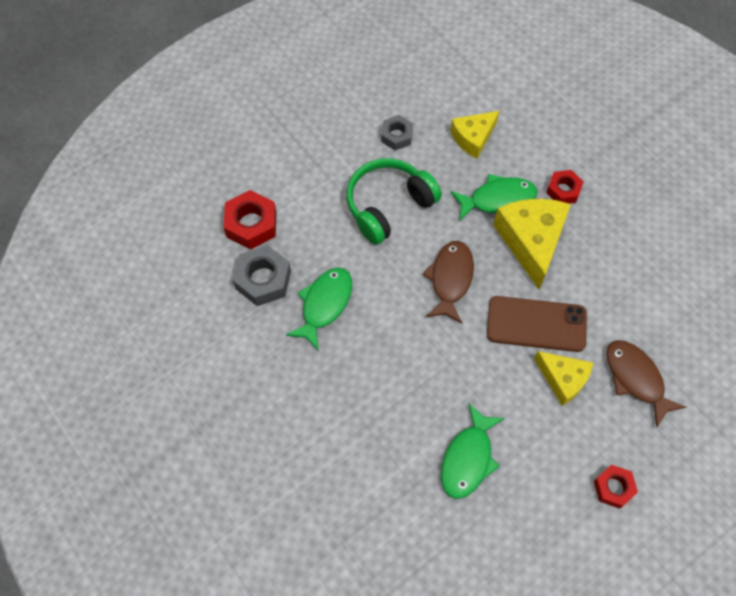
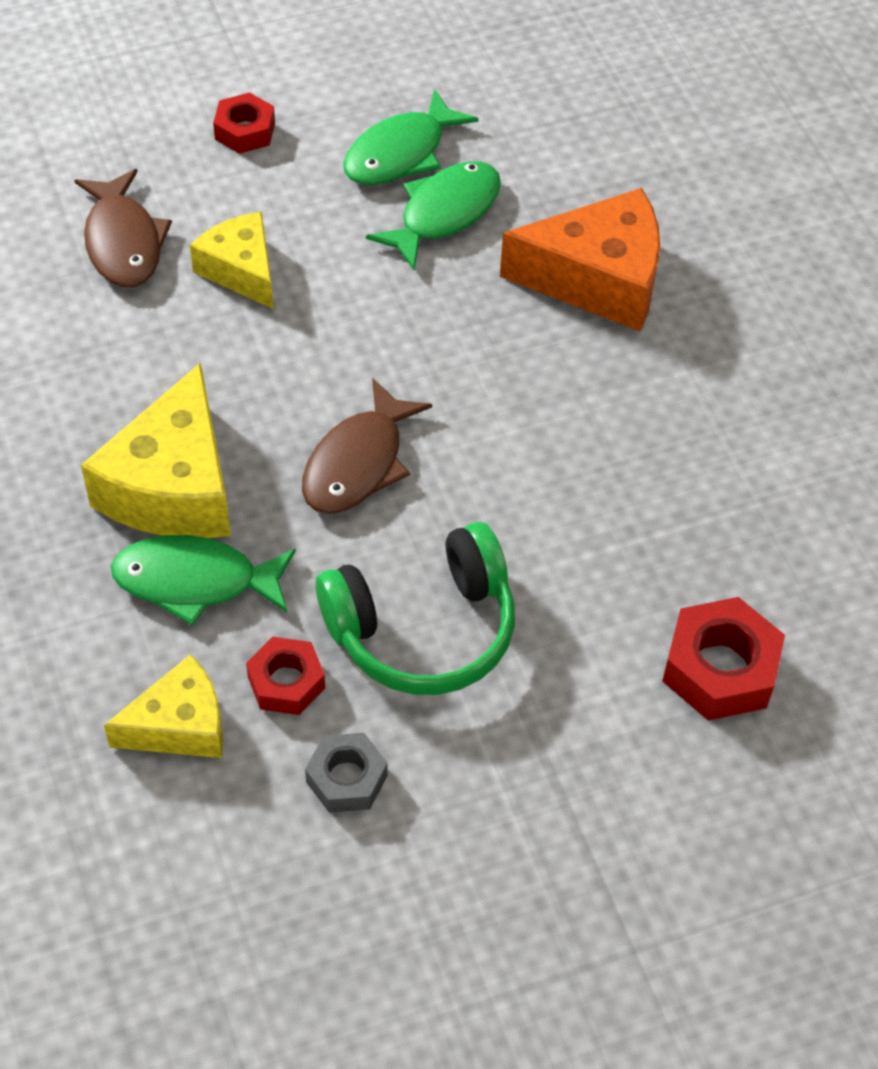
camera: 165 degrees left, 10 degrees down
grey nut [233,245,291,306] -> none
green fish [286,268,352,351] -> green fish moved to [343,89,479,185]
brown phone [487,296,587,352] -> none
red nut [546,170,583,204] -> red nut moved to [246,637,325,715]
none -> orange cheese [500,188,660,331]

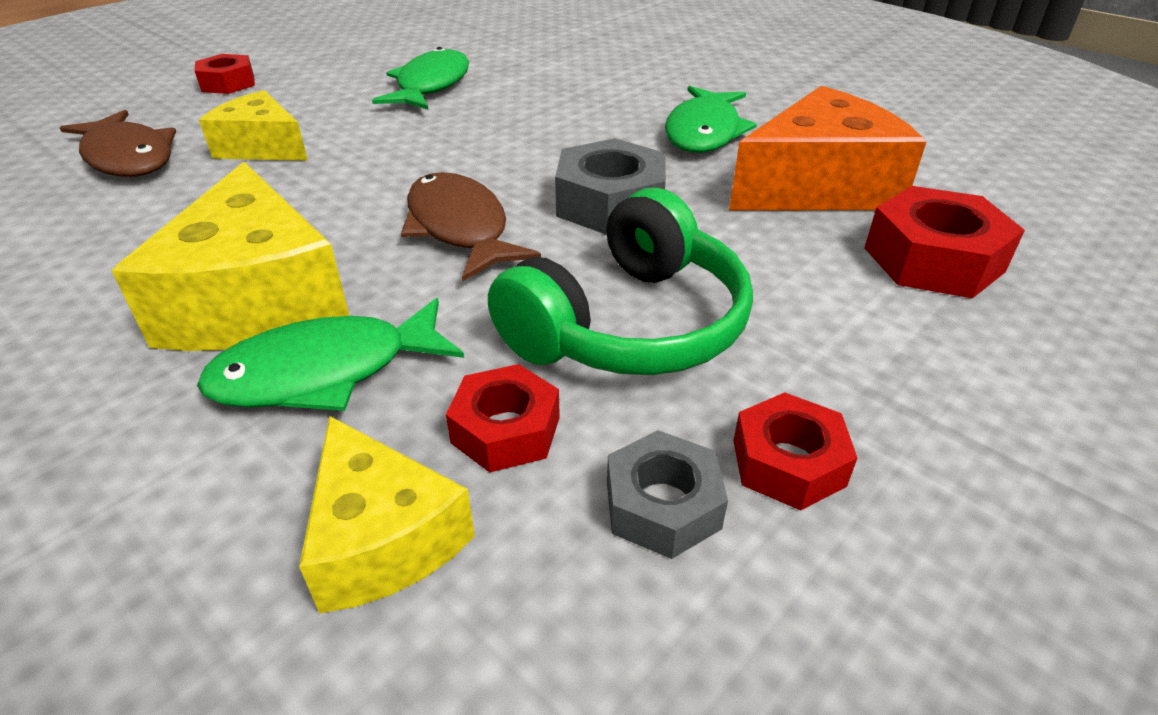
camera: 25 degrees left, 15 degrees down
yellow cheese [104,654,224,758] -> yellow cheese turned 105 degrees clockwise [299,416,475,613]
brown fish [302,378,432,514] -> brown fish turned 150 degrees clockwise [401,172,541,281]
green fish [343,89,479,185] -> green fish moved to [665,86,757,152]
orange cheese [500,188,660,331] -> orange cheese moved to [729,86,926,210]
none -> grey nut [555,138,666,235]
none -> red nut [733,392,857,510]

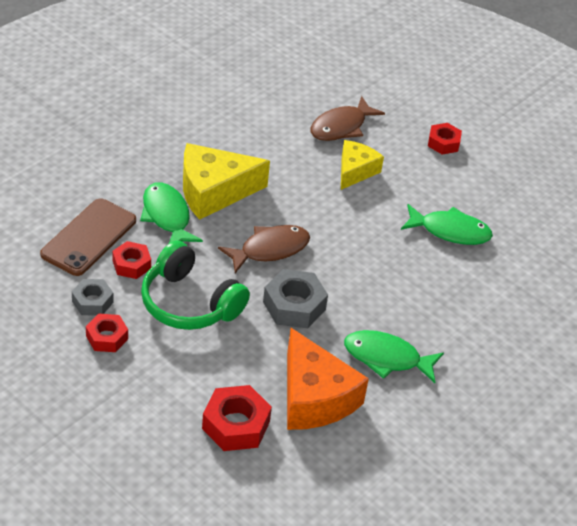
camera: 85 degrees right, 5 degrees up
yellow cheese [299,416,475,613] -> brown phone [40,198,136,276]

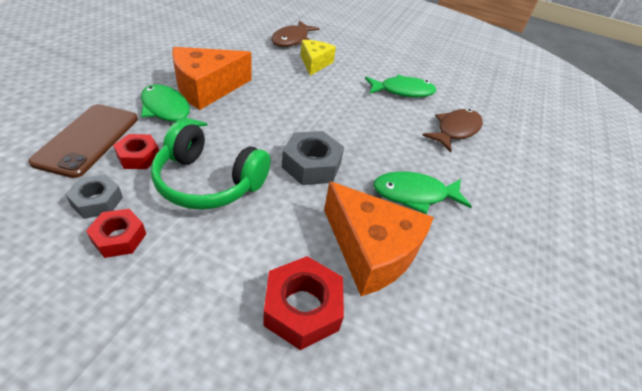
camera: 20 degrees left, 0 degrees up
yellow cheese [183,143,270,220] -> orange cheese [172,47,252,110]
brown fish [218,225,310,273] -> brown fish moved to [422,109,483,152]
red nut [428,123,462,155] -> none

